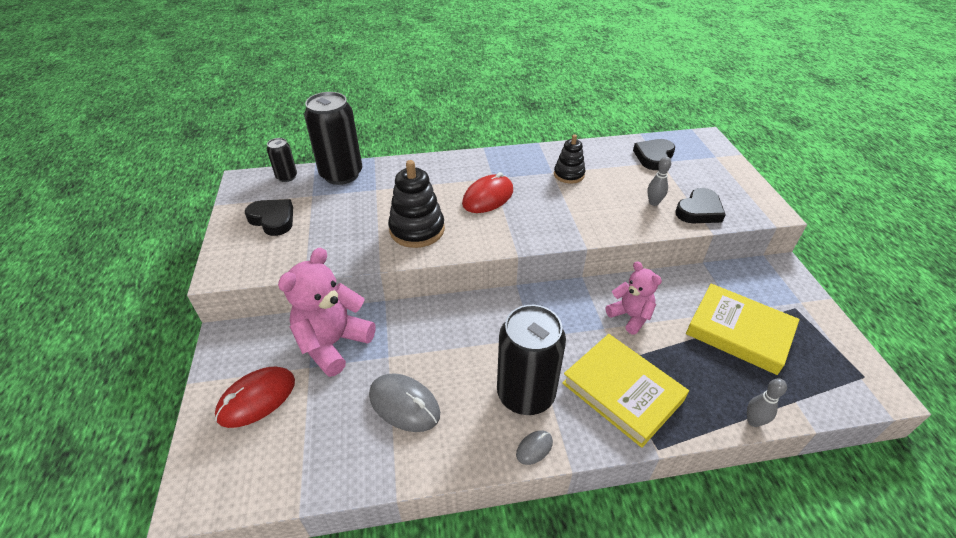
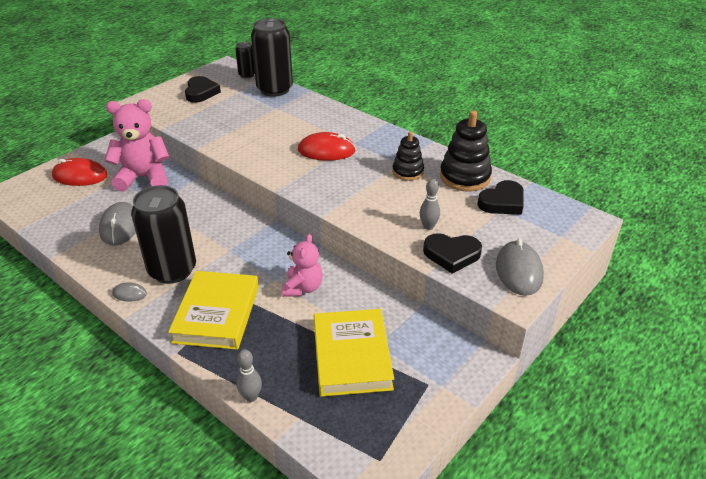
camera: 50 degrees right, 5 degrees down
black stacking toy [388,160,445,248] -> black stacking toy moved to [440,110,492,191]
black heart [633,139,675,170] -> black heart turned 150 degrees clockwise [477,180,524,215]
none -> grey mouse [496,239,544,296]

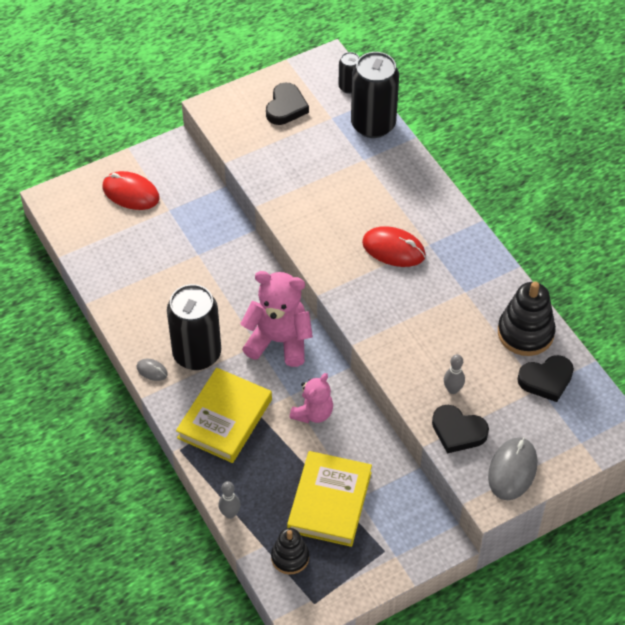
camera: 20 degrees right, 15 degrees up
grey mouse [99,202,136,246] -> none
pink teddy bear [105,99,169,192] -> pink teddy bear moved to [240,271,313,367]
black stacking toy [392,131,424,181] -> black stacking toy moved to [271,528,309,574]

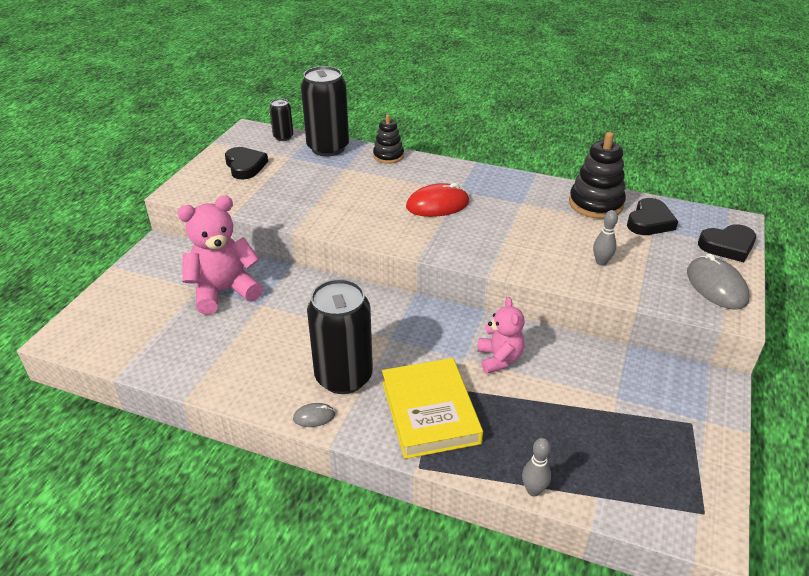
camera: 40 degrees left, 15 degrees down
red mouse [102,171,160,210] -> none
pink teddy bear [240,271,313,367] -> pink teddy bear moved to [177,196,263,315]
black stacking toy [271,528,309,574] -> black stacking toy moved to [373,114,404,164]
yellow book [287,451,372,547] -> none
black heart [432,405,489,453] -> black heart moved to [698,224,756,262]

